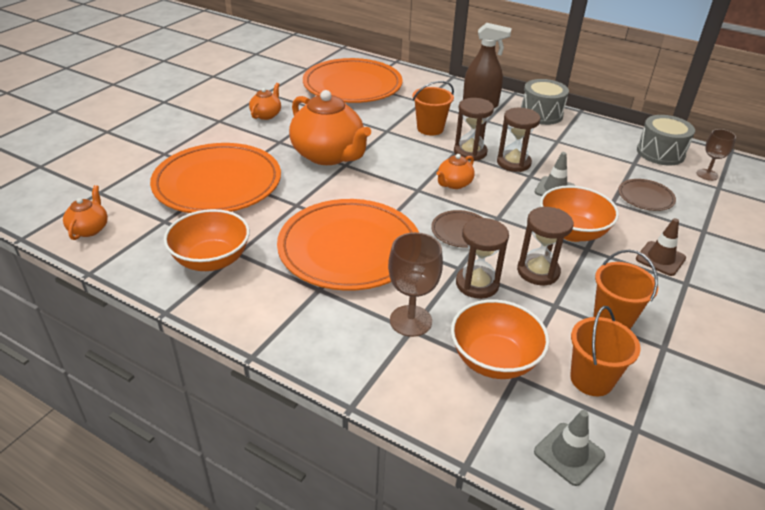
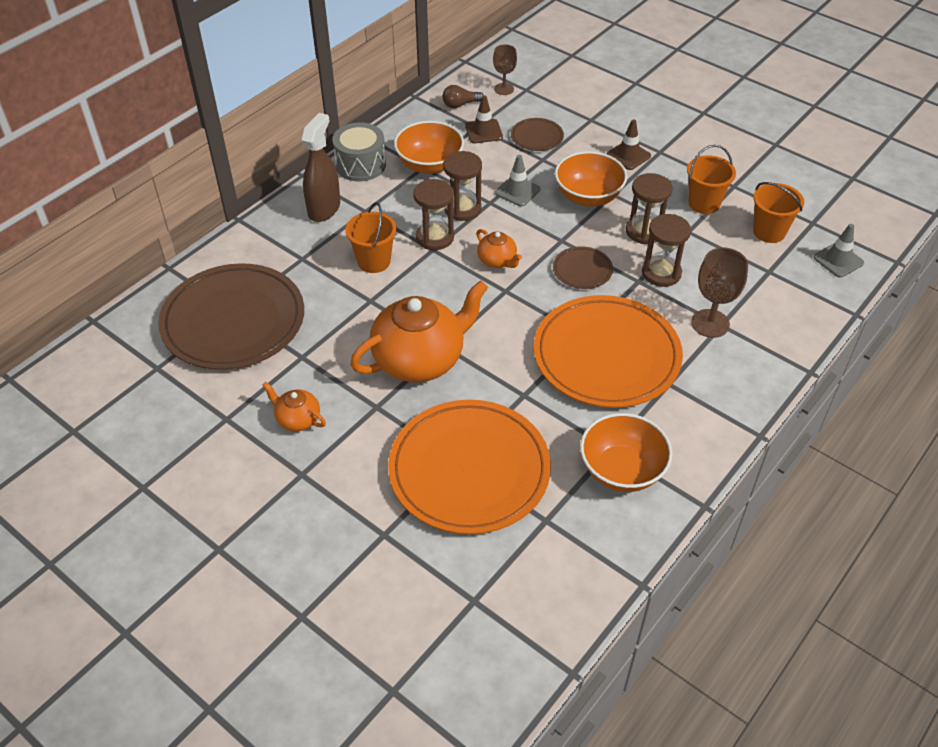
camera: 80 degrees left, 10 degrees up
orange teapot [63,185,108,240] -> none
orange plate [303,58,403,103] -> brown plate [158,263,304,370]
orange bowl [451,299,549,379] -> orange bowl moved to [394,121,464,174]
grey drum [637,115,695,165] -> brown light bulb [442,85,484,108]
none -> brown traffic cone [465,96,503,143]

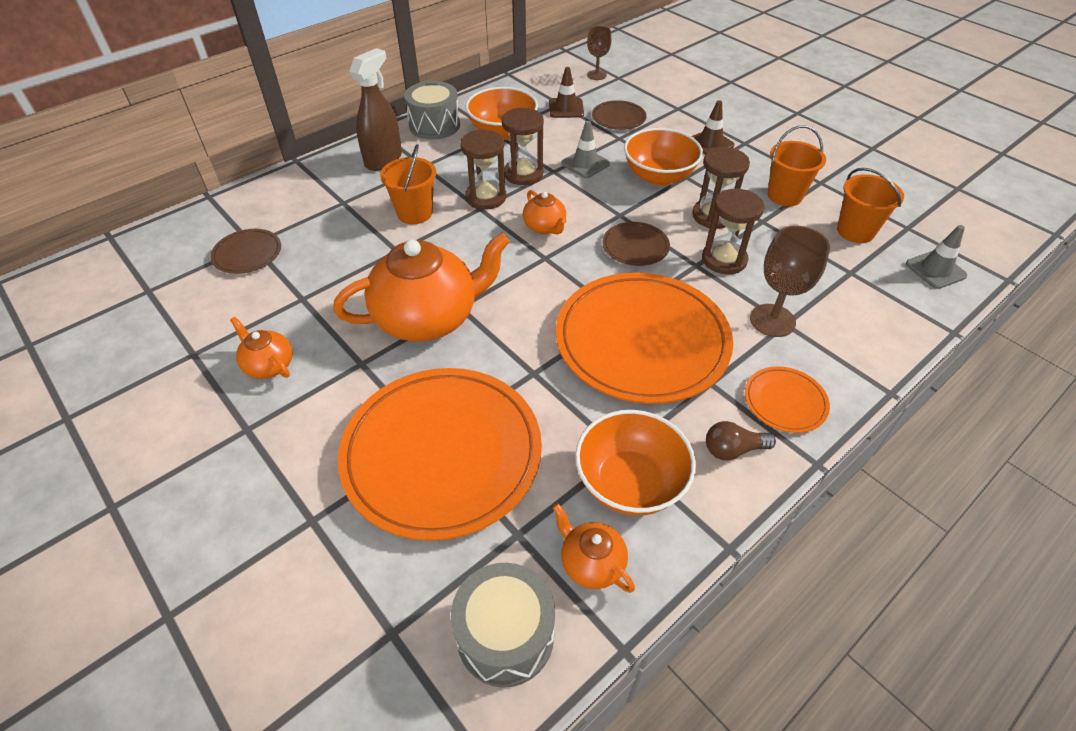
camera: 10 degrees right, 0 degrees up
brown plate [158,263,304,370] -> brown plate [210,229,281,274], size x0.44
brown light bulb [442,85,484,108] -> brown light bulb moved to [706,421,776,460]
none -> grey drum [451,563,555,688]
none -> orange teapot [552,503,635,593]
none -> orange plate [745,366,830,433]

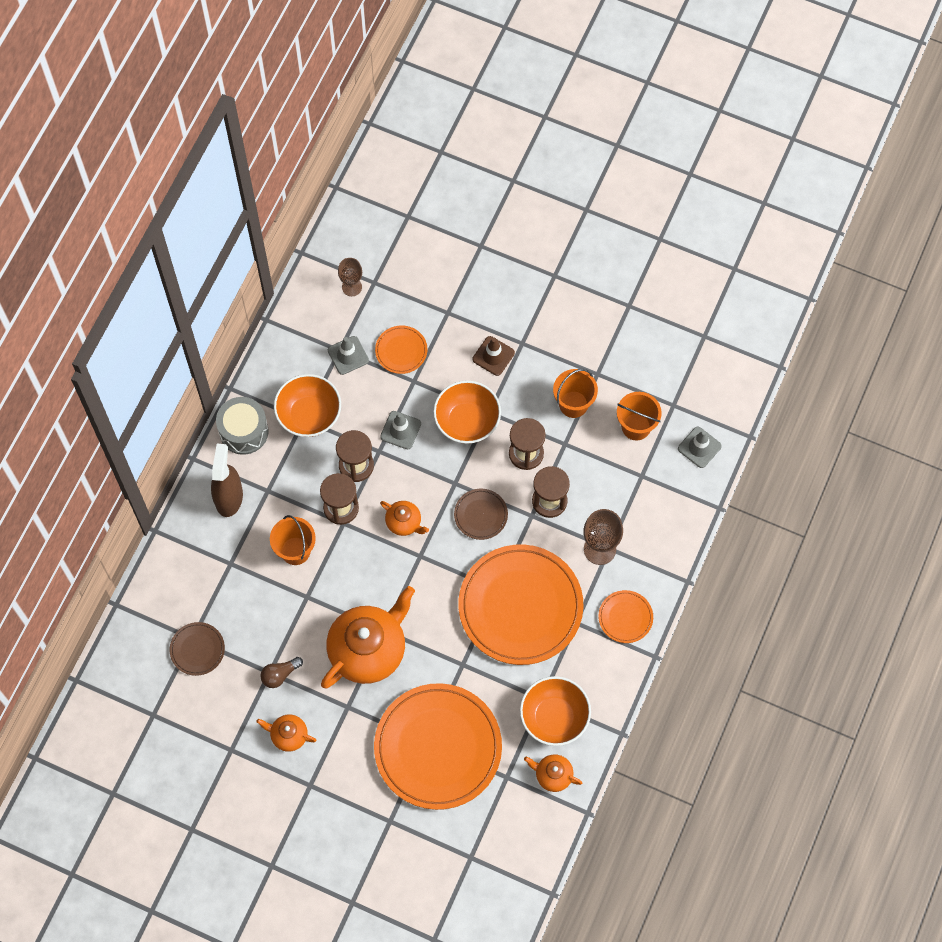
camera: 25 degrees left, 20 degrees up
grey drum [451,563,555,688] -> none
brown traffic cone [549,67,584,118] -> grey traffic cone [328,336,369,375]
brown plate [592,100,647,130] -> orange plate [375,325,427,374]
brown light bulb [706,421,776,460] -> brown light bulb moved to [260,657,303,688]

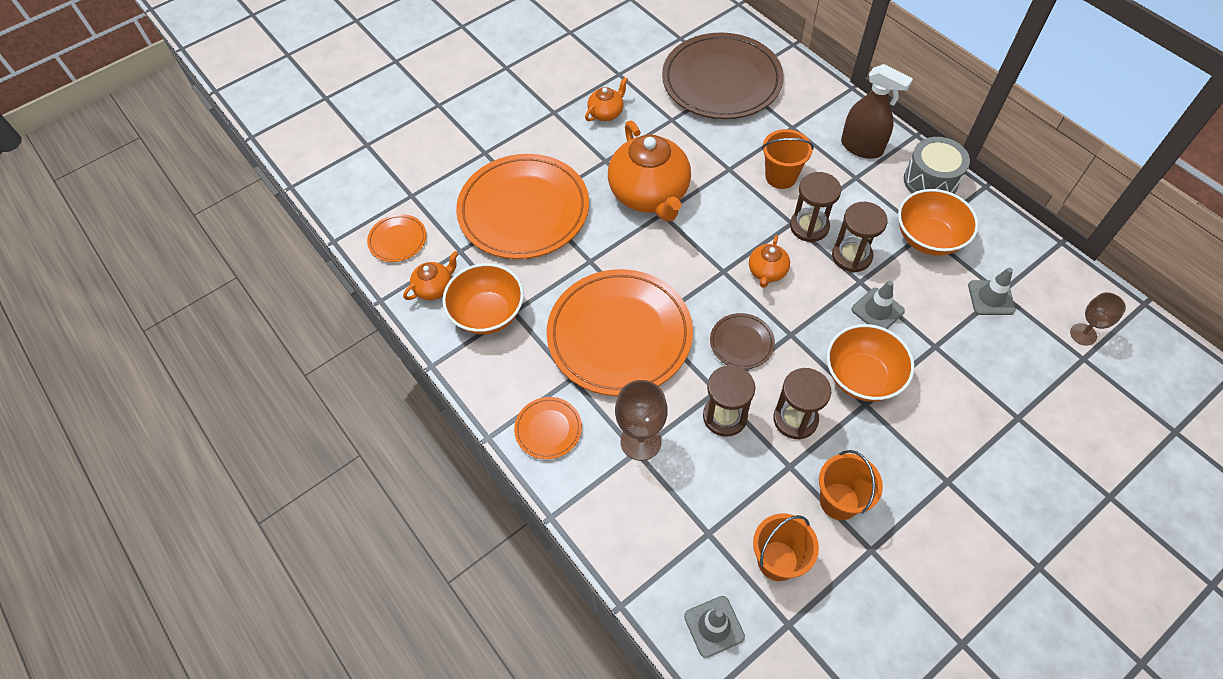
camera: 120 degrees right, 10 degrees down
brown plate [170,622,225,676] -> brown plate [662,32,784,119], size x2.28
brown light bulb [260,657,303,688] -> none
orange plate [375,325,427,374] -> orange plate moved to [367,214,426,262]
orange teapot [380,501,429,536] -> orange teapot turned 45 degrees counterclockwise [749,235,790,288]
brown traffic cone [473,336,515,376] -> none

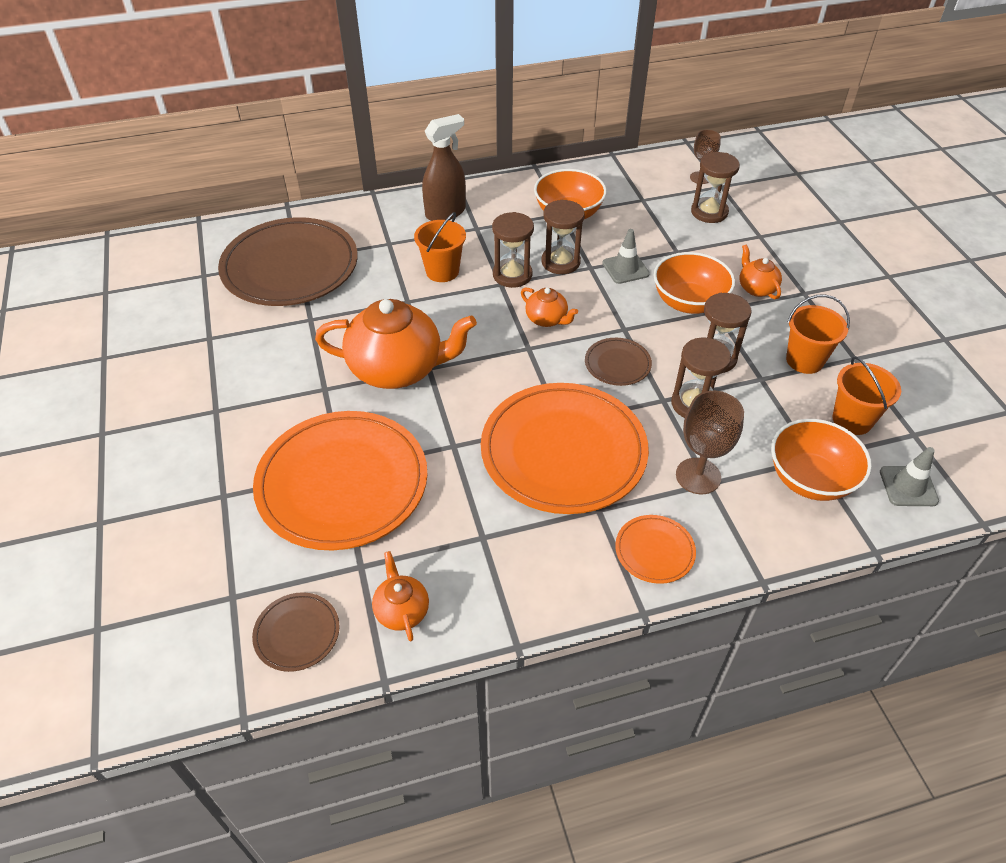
camera: 70 degrees left, 10 degrees down
orange plate [367,214,426,262] -> brown plate [252,592,340,672]
orange bowl [442,263,524,334] -> orange bowl moved to [771,419,872,501]
orange teapot [585,77,628,121] -> orange teapot moved to [740,245,782,299]
grey drum [904,137,970,194] -> none
grey traffic cone [968,267,1016,315] -> none
none -> brown hourglass [691,152,740,223]

